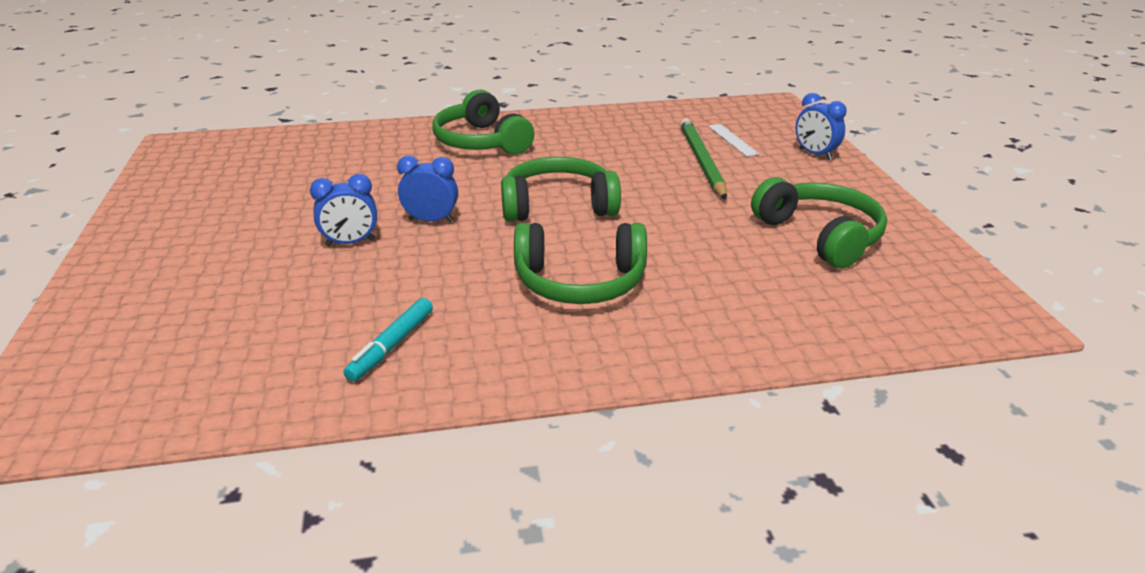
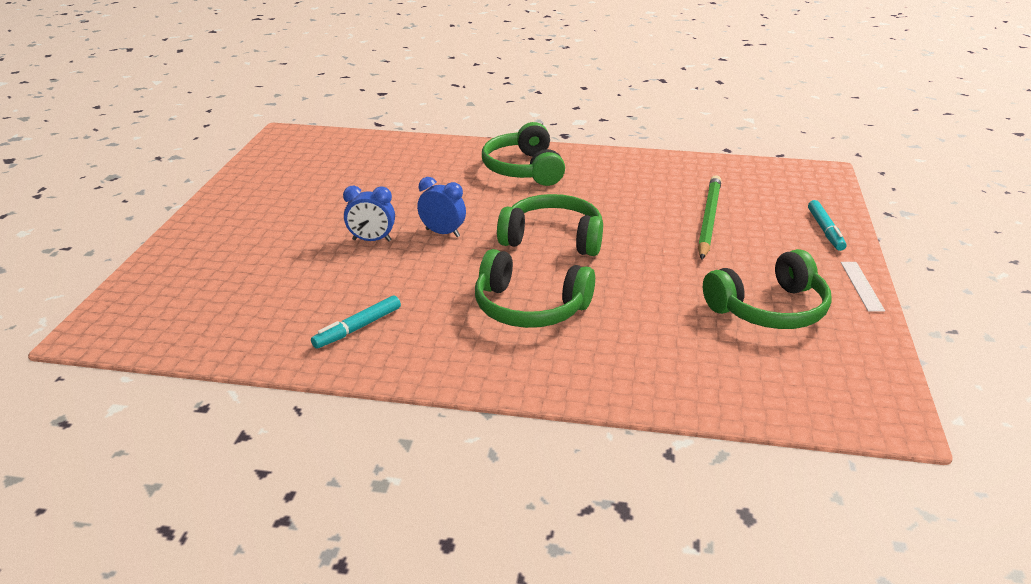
camera: 20 degrees right, 0 degrees up
white ruler [708,124,759,157] -> white ruler moved to [841,262,885,312]
green headphones [751,177,887,268] -> green headphones turned 75 degrees clockwise [703,249,832,329]
blue clock [796,93,847,160] -> turquoise marker [808,200,847,251]

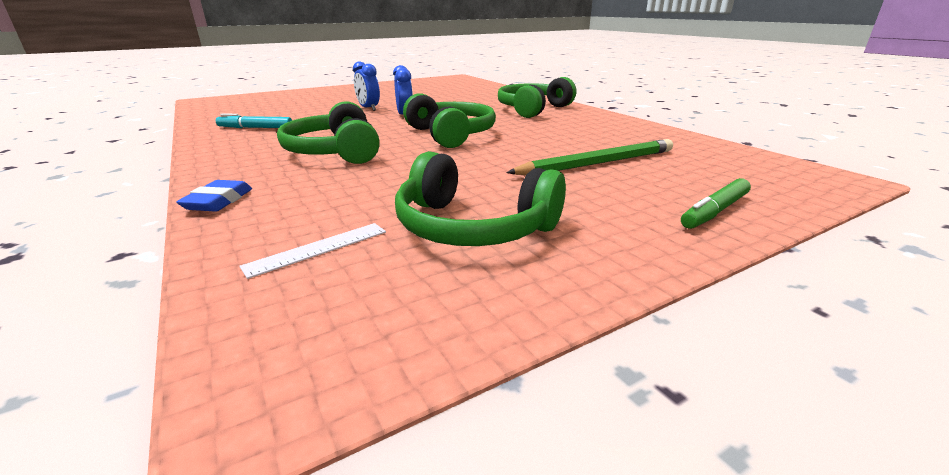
camera: 50 degrees right, 5 degrees down
turquoise marker [808,200,847,251] -> green marker [681,178,751,229]
white ruler [841,262,885,312] -> white ruler moved to [239,223,386,279]
none -> blue eraser [176,180,252,212]

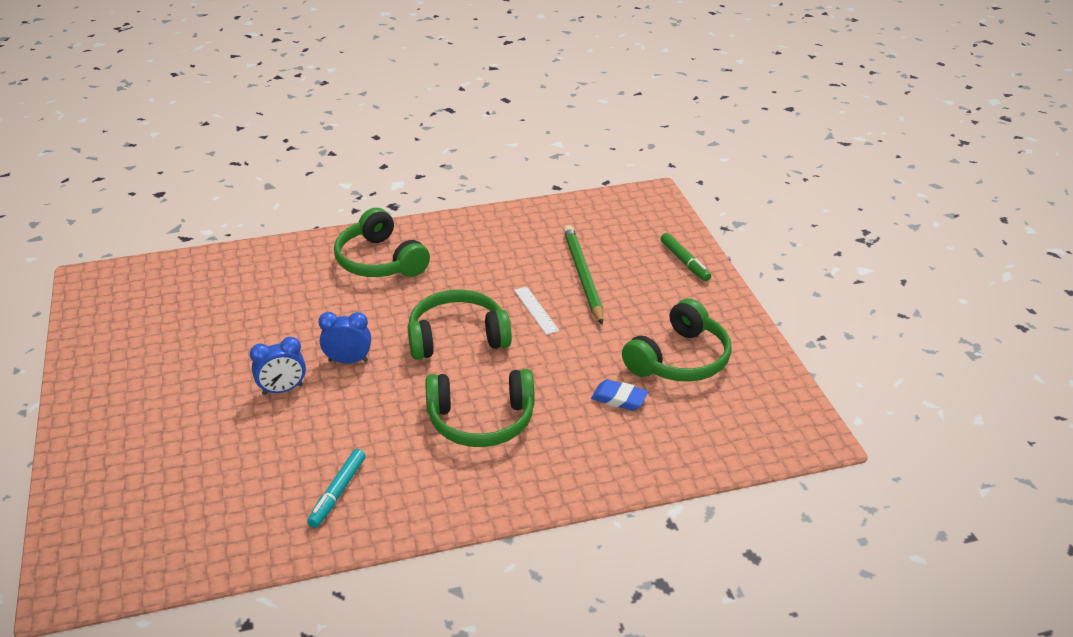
camera: 75 degrees left, 10 degrees up
blue eraser [176,180,252,212] -> blue eraser moved to [591,379,648,411]
white ruler [239,223,386,279] -> white ruler moved to [514,287,559,335]

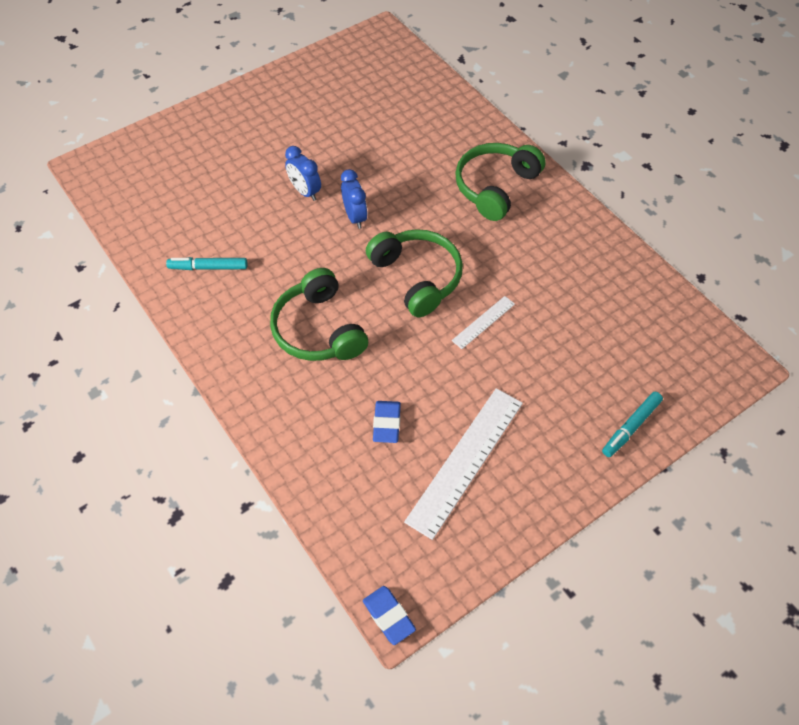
camera: 70 degrees right, 20 degrees up
green pencil [564,225,603,325] -> none
green headphones [622,298,732,382] -> white ruler [404,388,523,540]
green marker [660,233,711,282] -> turquoise marker [602,392,663,457]
none -> blue eraser [363,586,416,645]

